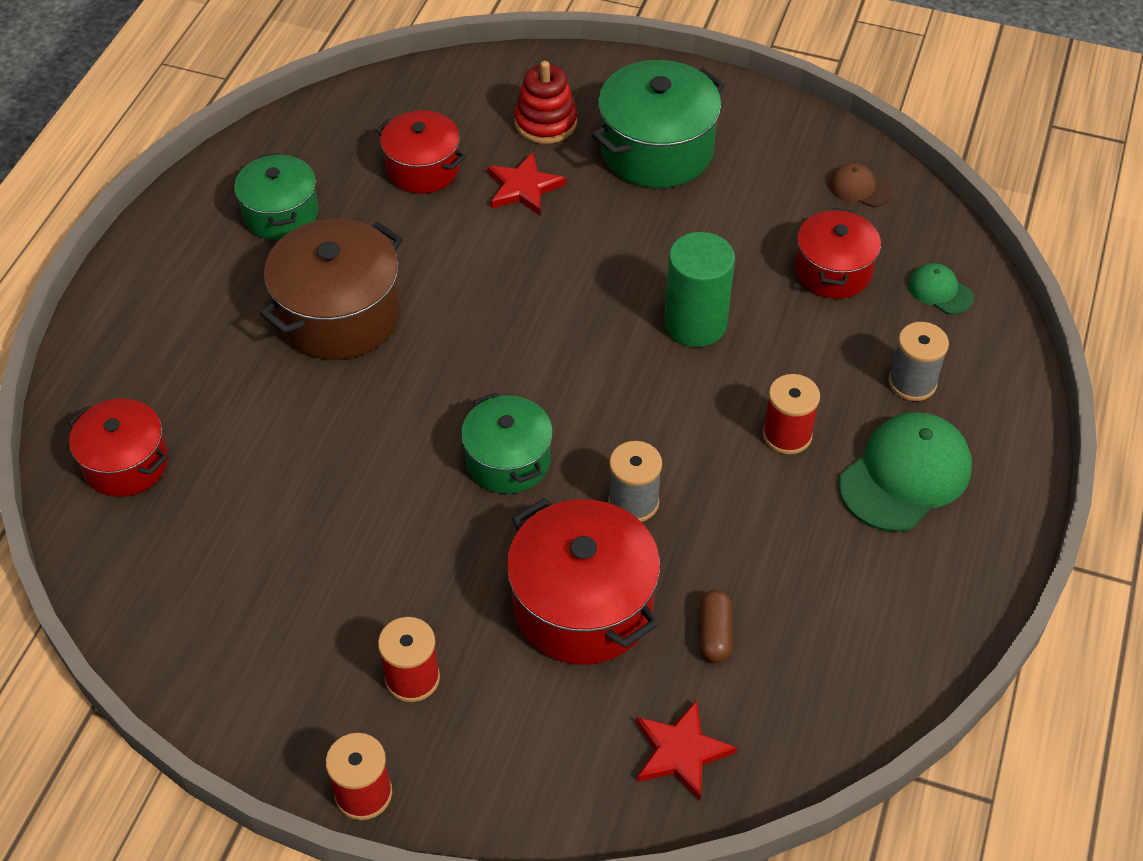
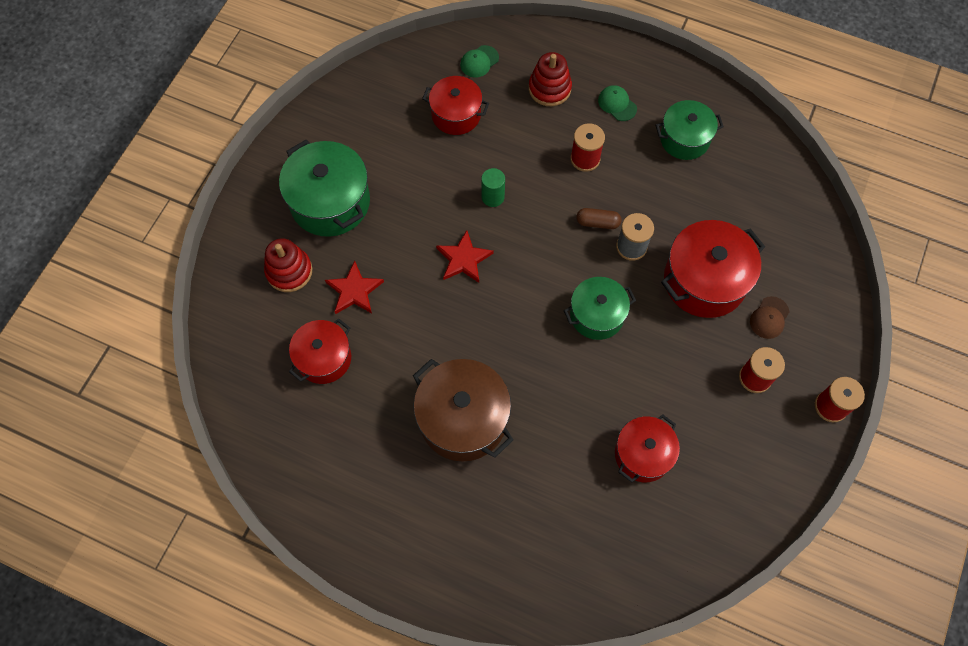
camera: 85 degrees left, 15 degrees up
red pot [68,399,168,497] -> red pot moved to [615,414,680,482]
green pot [234,153,319,240] -> green pot moved to [655,100,724,160]
red star [636,700,737,801] -> red star moved to [436,230,494,283]
green cylinder [664,232,735,347] -> green cylinder [481,168,505,207], size x0.57
brown capsule [700,590,732,663] -> brown capsule moved to [576,208,621,229]
brown cap [829,163,893,207] -> brown cap moved to [750,296,790,339]
green cap [838,412,972,532] -> green cap [598,85,637,121], size x0.50
grey spool [889,322,949,401] -> red stacking toy [529,52,572,106]

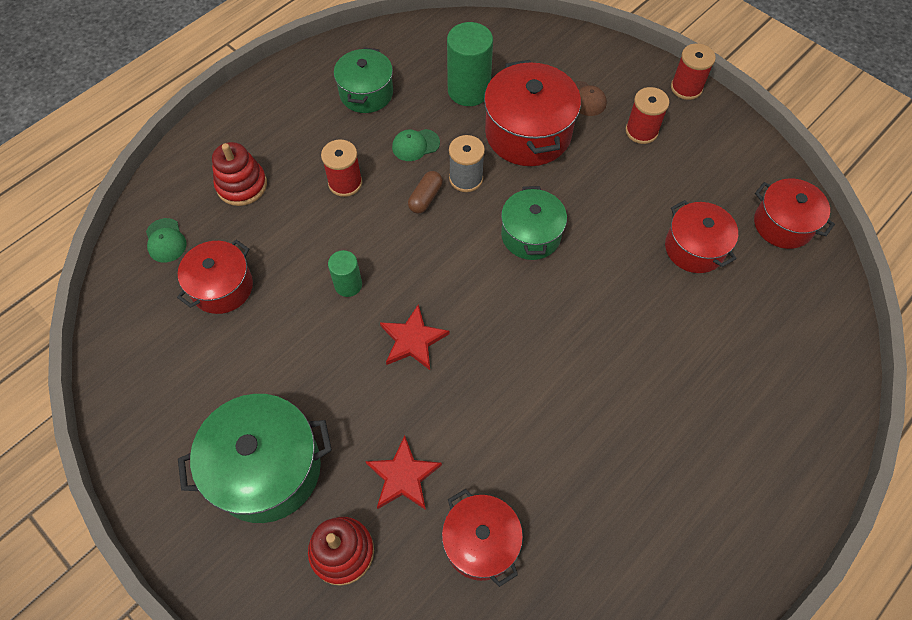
camera: 70 degrees left, 5 degrees down
brown pot [413,359,513,462] -> none
green cap [598,85,637,121] -> green cap moved to [392,129,440,161]
none -> green cylinder [447,22,493,106]
none -> red pot [754,179,835,249]

